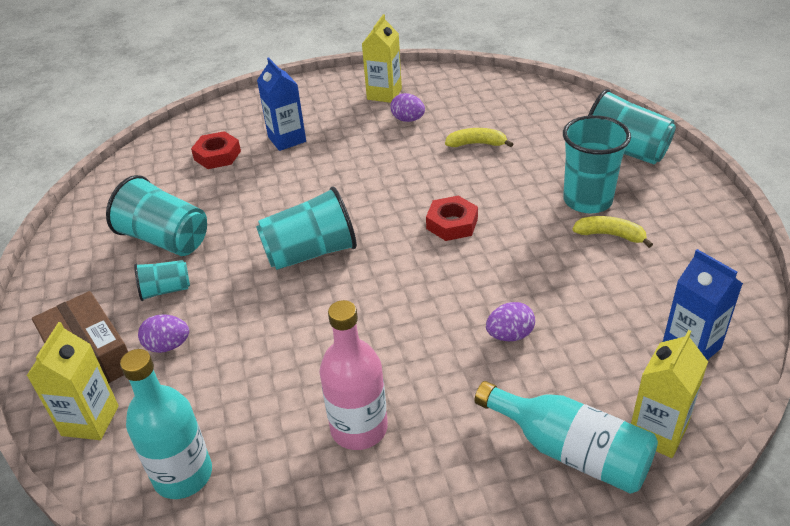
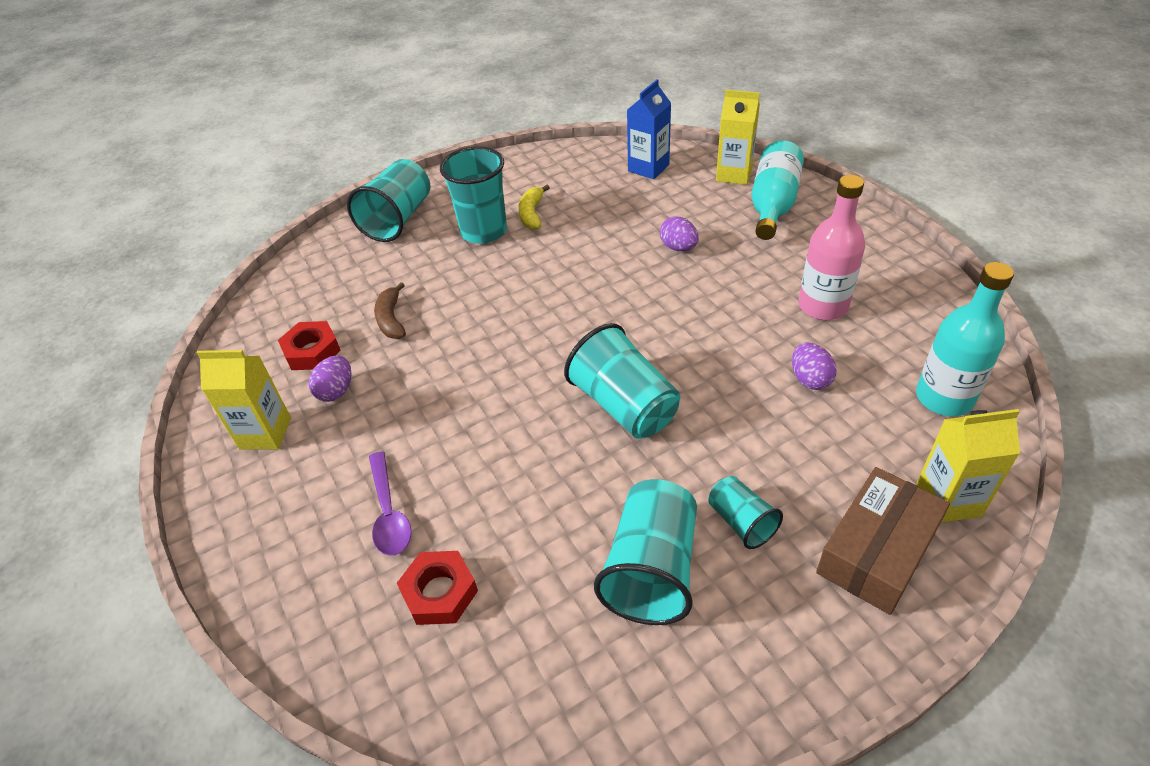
camera: 105 degrees left, 5 degrees up
purple egg [138,314,189,353] -> purple egg moved to [792,342,836,390]
blue carton [257,57,306,151] -> purple spoon [369,451,412,556]
red nut [426,196,478,241] -> red nut moved to [278,321,341,370]
yellow banana [445,128,513,147] -> brown banana [374,282,406,339]

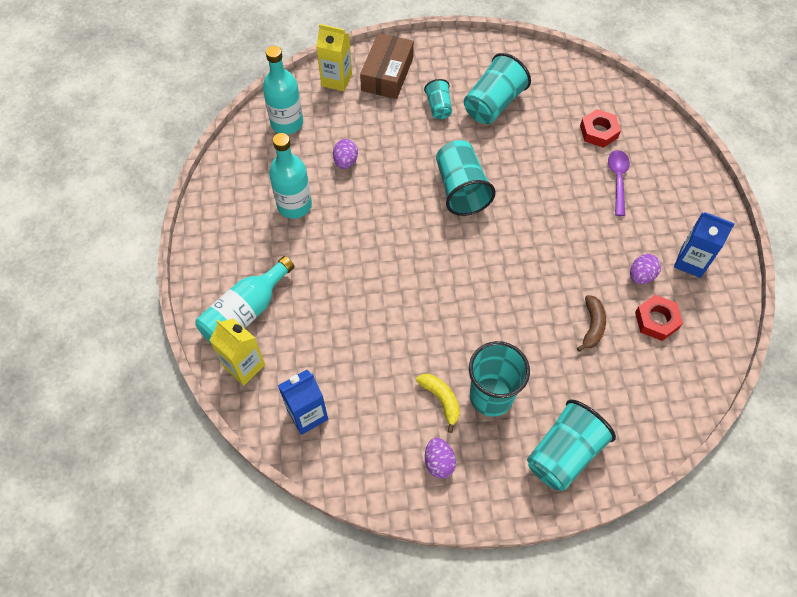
camera: 160 degrees left, 15 degrees up
yellow carton [197,350,291,450] -> blue carton [674,212,735,278]
yellow banana [519,185,550,230] -> yellow banana turned 60 degrees counterclockwise [416,374,460,433]
purple egg [660,216,699,251] -> purple egg moved to [425,438,456,479]
pink bottle [799,175,865,320] -> turquoise bottle [269,133,312,219]
brown box [816,467,950,615] -> brown box turned 45 degrees counterclockwise [360,33,414,99]

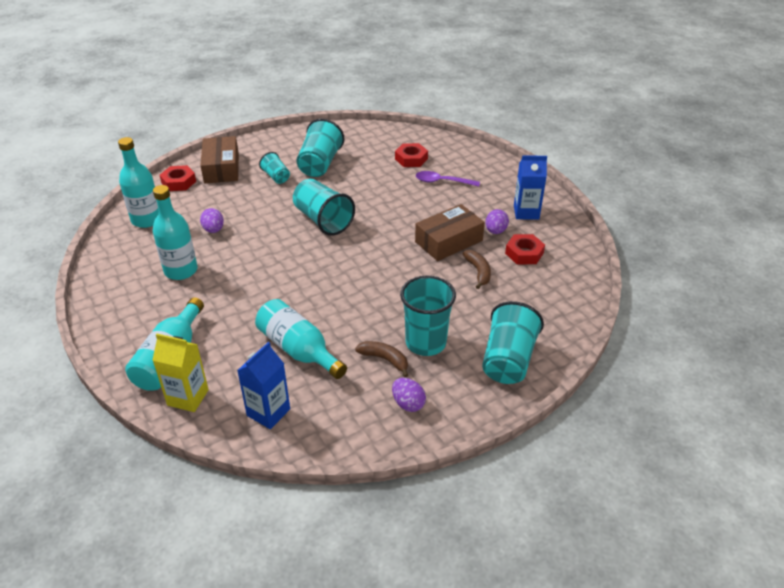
camera: 25 degrees left, 20 degrees down
yellow carton [316,24,352,91] -> red nut [160,165,196,191]
yellow banana [416,374,460,433] -> brown banana [355,341,408,377]
purple spoon [608,150,630,216] -> purple spoon turned 60 degrees counterclockwise [416,171,480,187]
none -> turquoise bottle [255,299,347,379]
none -> brown box [415,204,485,261]

